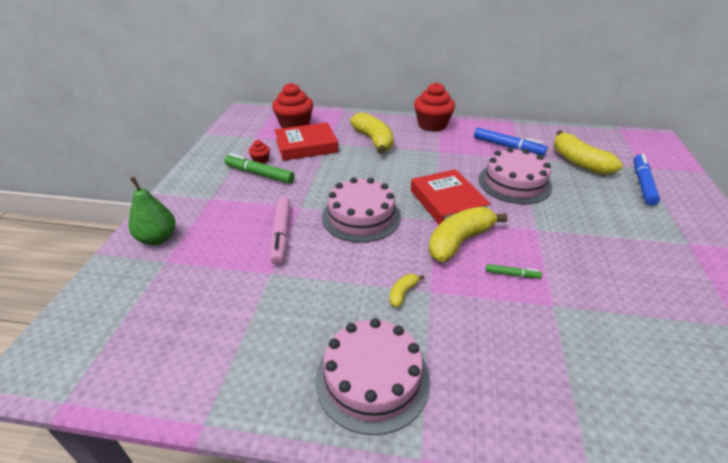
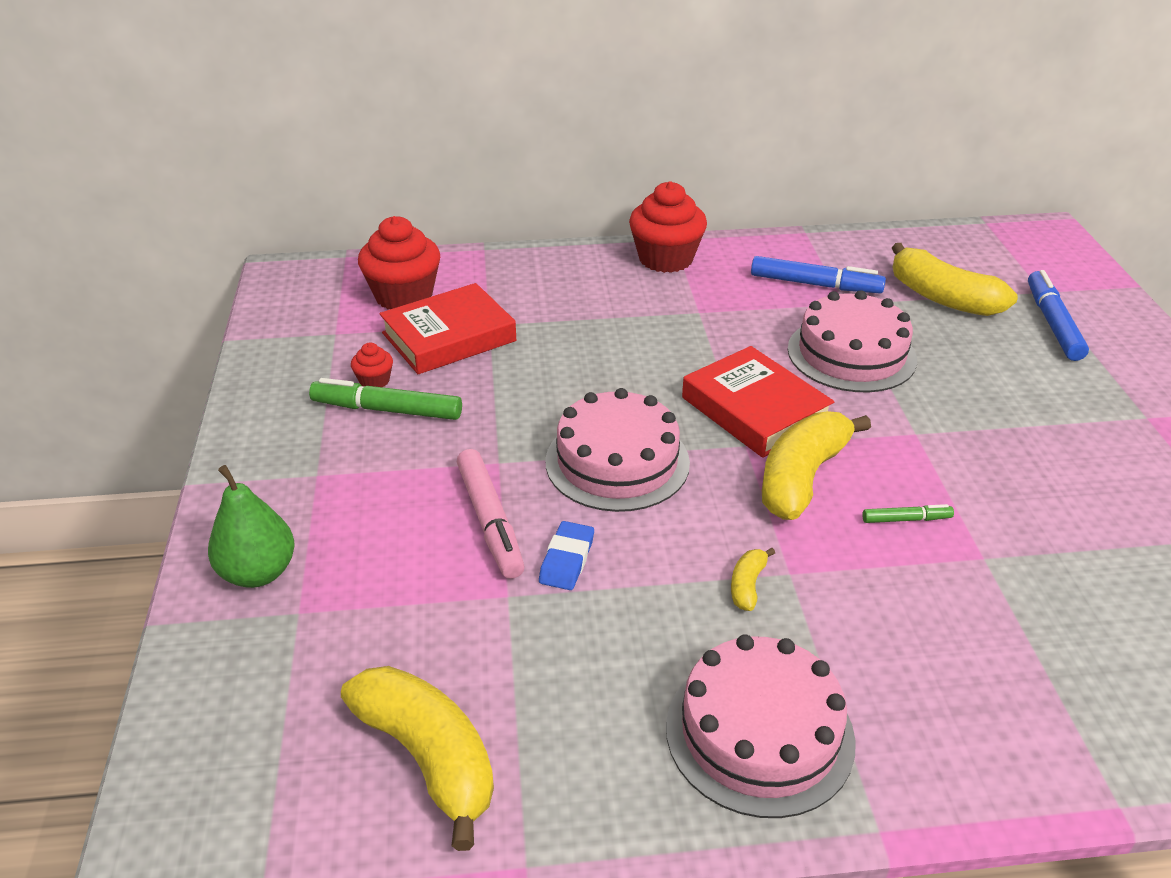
camera: 15 degrees left, 0 degrees up
yellow banana [350,112,394,154] -> yellow banana moved to [341,666,494,851]
none -> blue eraser [539,521,594,590]

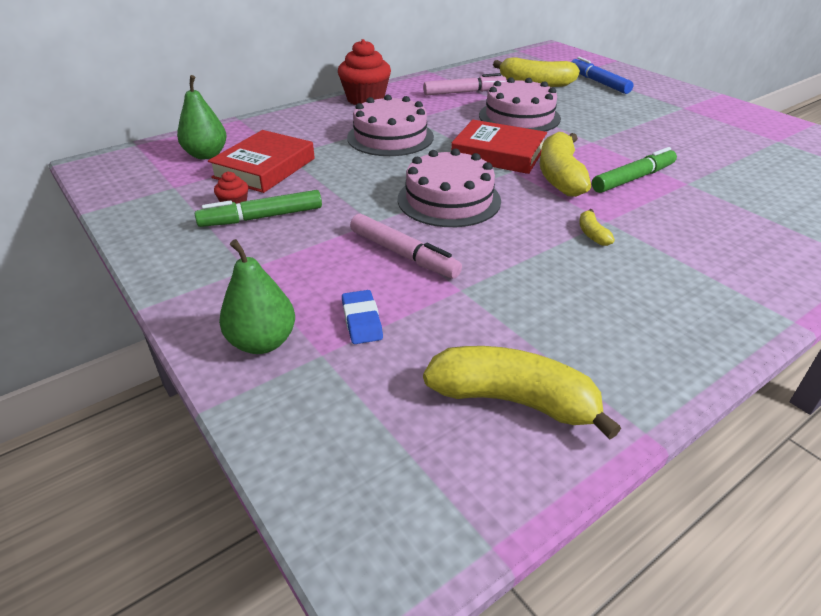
camera: 30 degrees left, 0 degrees up
red cupcake [358,216,440,309] -> green pear [177,75,227,159]
blue eraser [539,521,594,590] -> blue eraser moved to [342,290,383,344]
pink cake [666,634,856,818] -> pink cake moved to [347,95,434,156]
blue marker [751,256,886,293] -> pink marker [423,73,507,95]
green marker [862,504,954,523] -> green marker [592,147,677,193], size x1.93

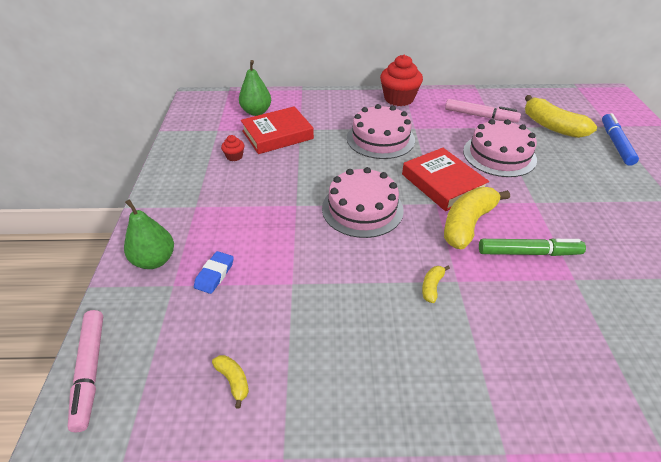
camera: 35 degrees right, 5 degrees up
green marker [195,190,322,227] -> none
pink marker [350,214,462,279] -> pink marker moved to [68,310,103,432]
yellow banana [423,346,621,439] -> yellow banana [212,355,249,408], size x0.45

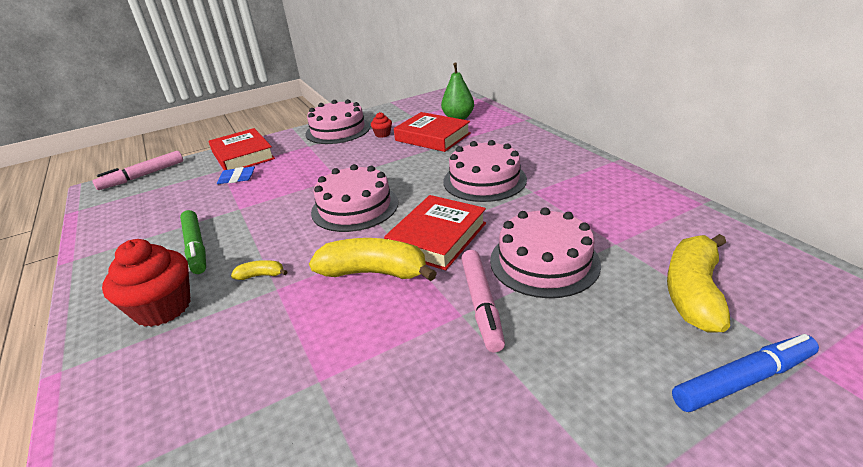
camera: 65 degrees right, 10 degrees down
green pear [124,199,174,269] -> red book [209,128,275,170]
yellow banana [212,355,249,408] -> none
red cupcake [380,55,423,106] -> red cupcake moved to [102,239,191,327]
pink marker [445,99,521,123] -> pink marker moved to [461,250,505,352]
green marker [479,238,586,256] -> green marker moved to [180,210,206,274]
none -> pink cake [305,99,370,144]

